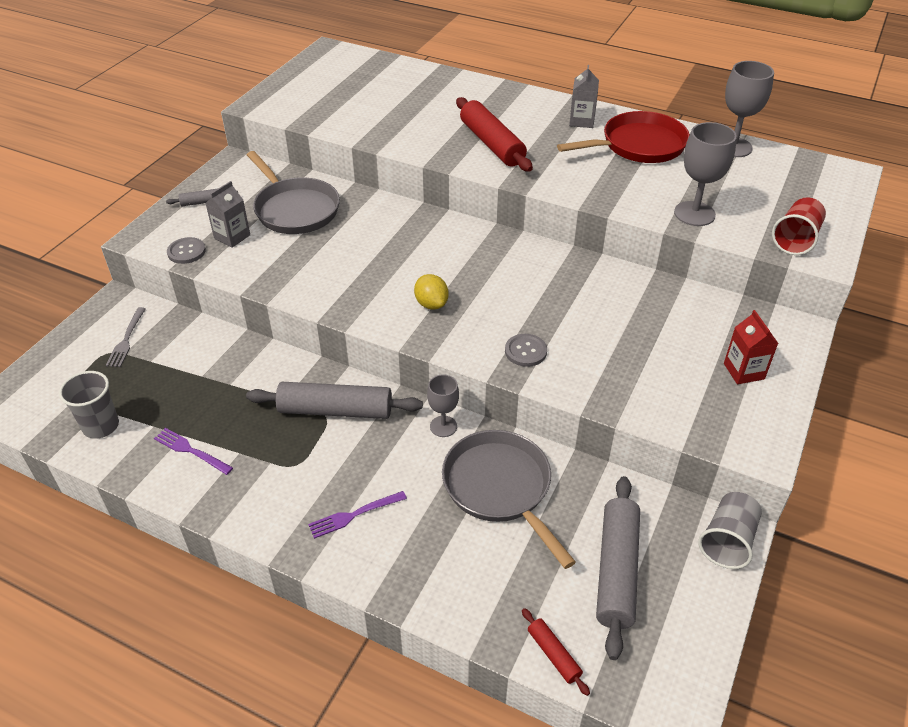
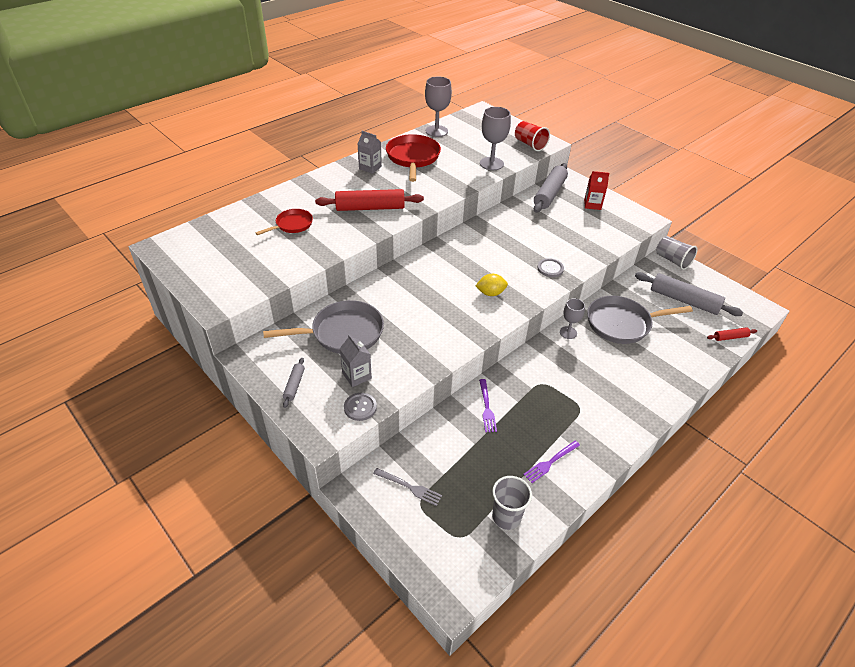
camera: 70 degrees left, 0 degrees up
grey rolling pin [246,382,423,419] -> grey rolling pin moved to [534,163,568,213]
purple fork [308,491,407,539] -> purple fork moved to [479,379,497,432]
none -> red pan [255,209,313,235]

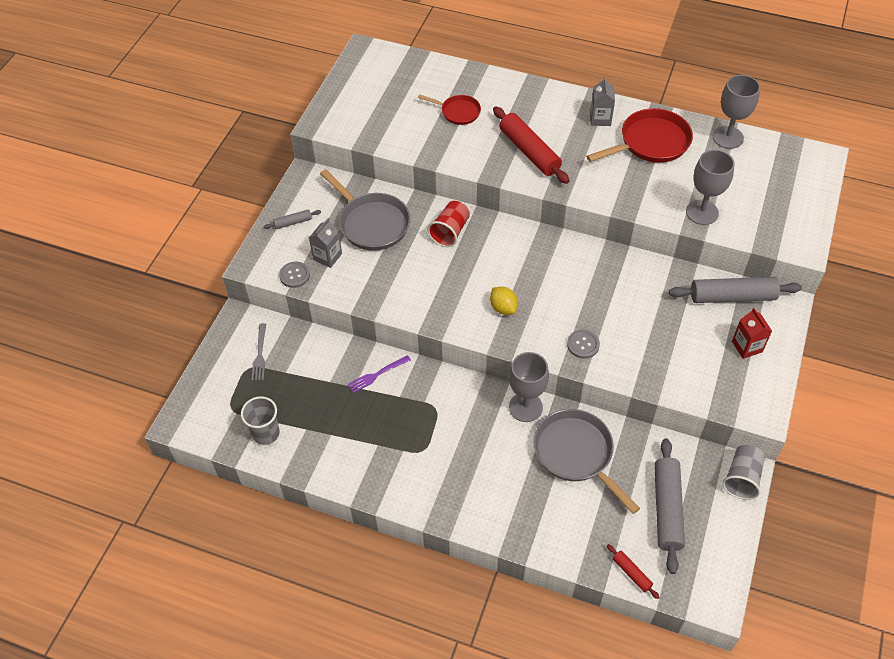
camera: 65 degrees right, 10 degrees up
red cup [515,121,550,151] -> red cup moved to [428,201,470,247]
purple fork [523,441,580,483] -> none
grey goblet [560,298,585,339] -> grey goblet [509,352,549,422], size x1.63

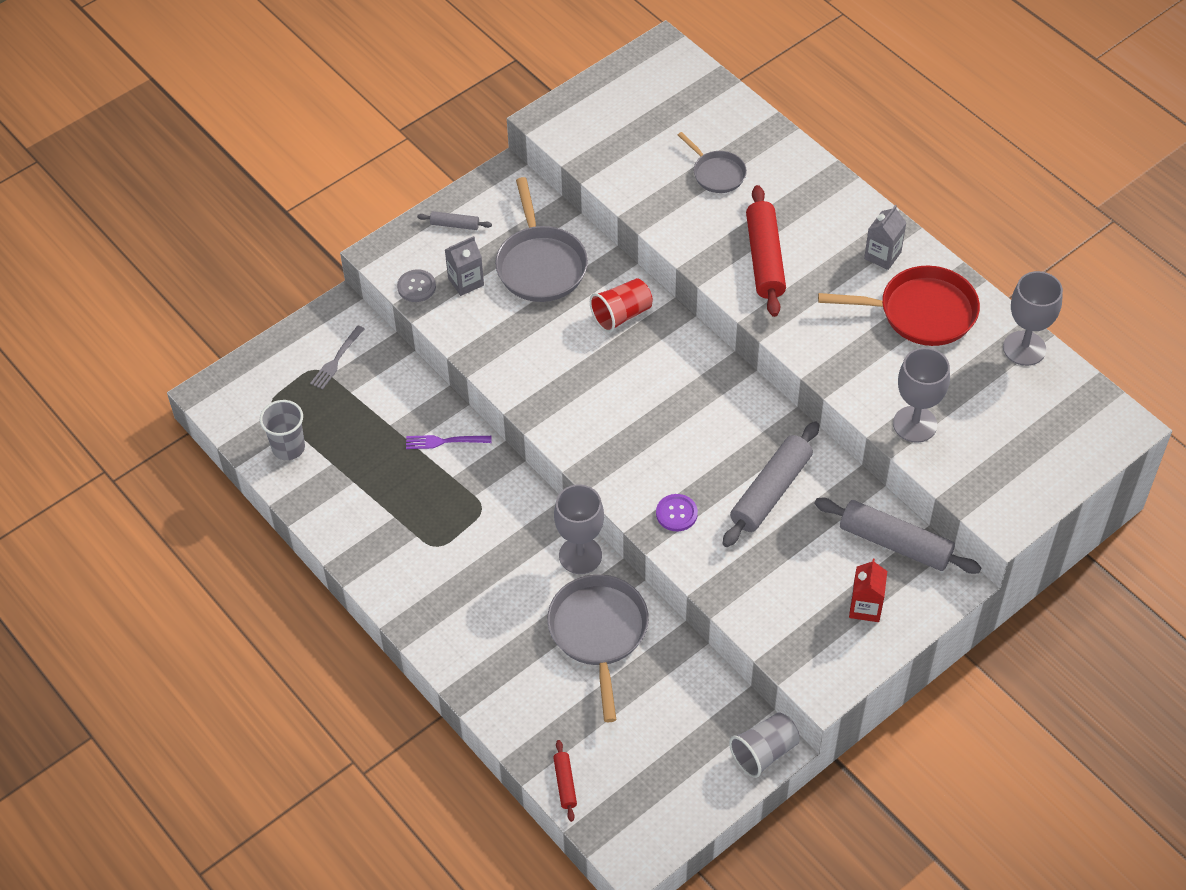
camera: 30 degrees right, 0 degrees up
red pan [418,94,481,125] -> grey pan [678,132,747,193]
yellow lemon [490,287,518,315] -> none
grey button [567,330,600,358] -> purple button [656,494,698,531]
grey rolling pin [654,438,685,574] -> grey rolling pin moved to [722,422,819,547]

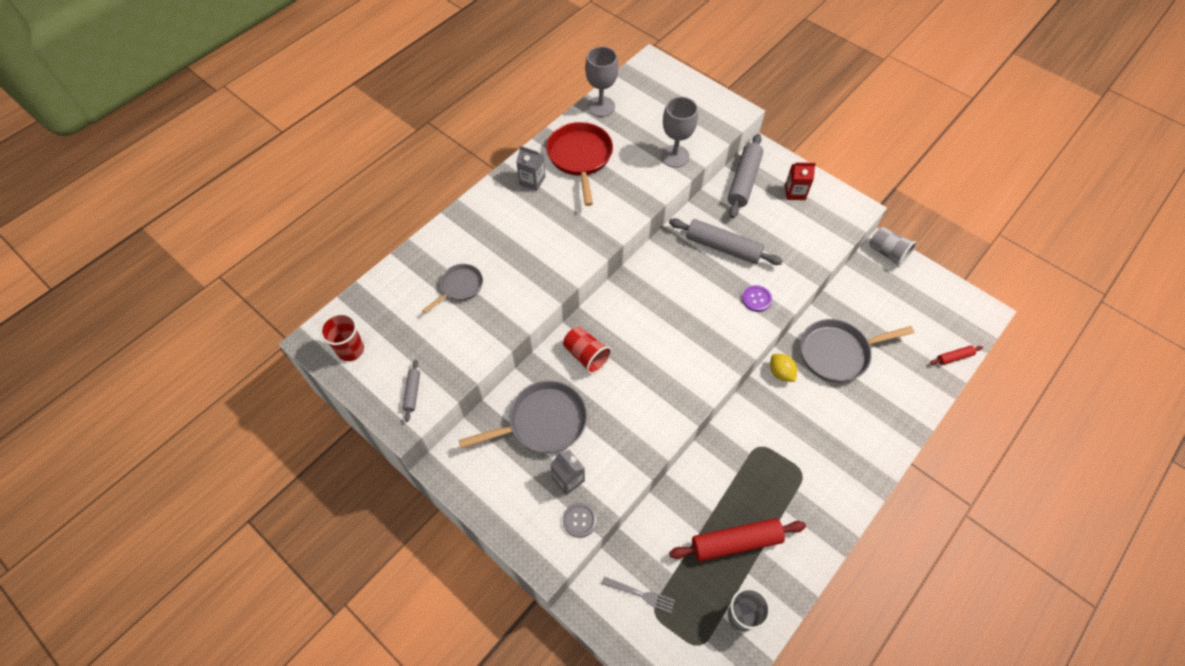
camera: 100 degrees left, 5 degrees up
purple fork [406,435,492,449] -> none
grey rolling pin [417,211,492,230] -> grey rolling pin moved to [403,360,420,422]
grey goblet [554,484,604,574] -> yellow lemon [770,354,797,382]
red rolling pin [746,185,786,317] -> red rolling pin moved to [669,518,806,562]
none -> red cup [320,313,364,361]

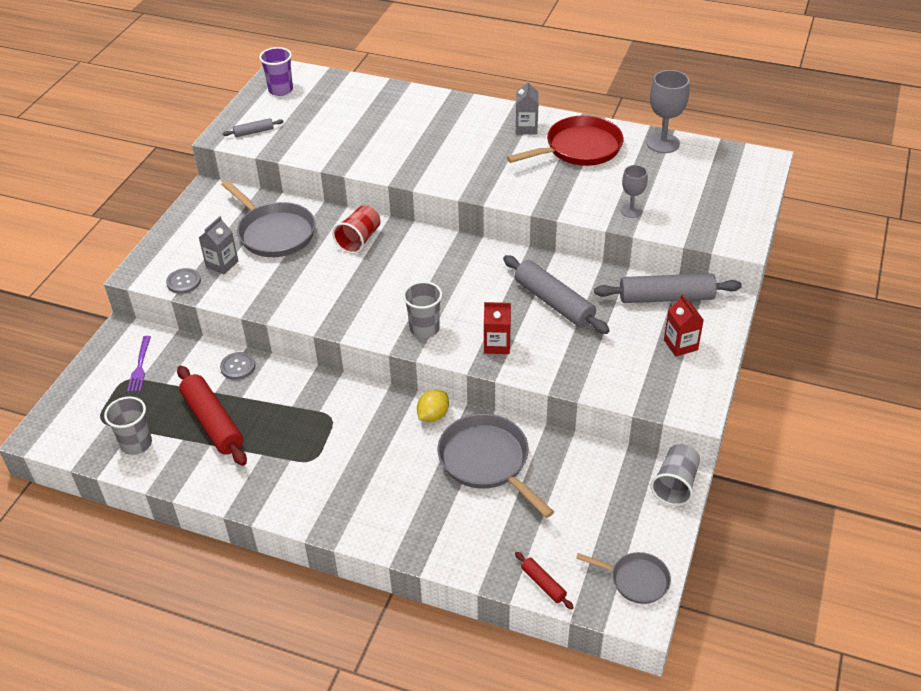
camera: 70 degrees right, 15 degrees down
red cup [320,313,364,361] -> purple cup [259,47,293,96]
grey pan [422,264,483,314] -> grey pan moved to [576,552,671,604]
grey fork [602,576,675,613] -> purple fork [127,336,151,392]
grey goblet [661,97,698,168] -> grey goblet [621,165,648,218], size x0.61
grey rolling pin [669,218,783,265] -> grey rolling pin turned 45 degrees counterclockwise [503,255,610,334]
purple button [742,285,772,312] -> red carton [484,302,511,354]
none -> grey button [220,352,255,380]
none -> grey cup [403,281,442,338]

